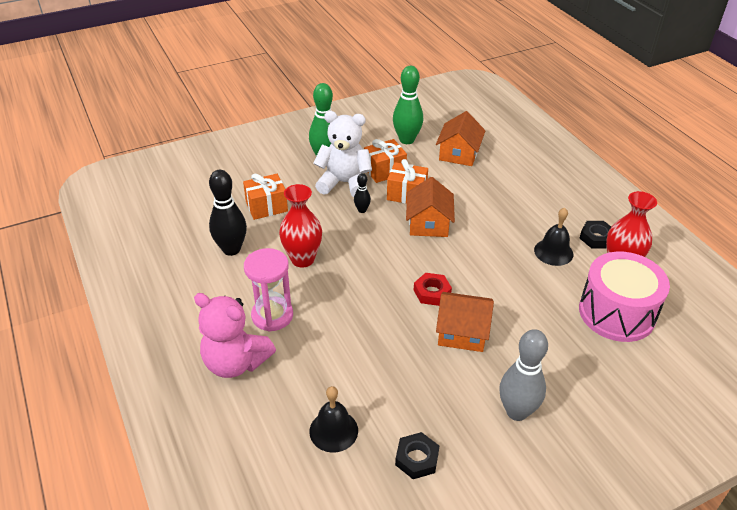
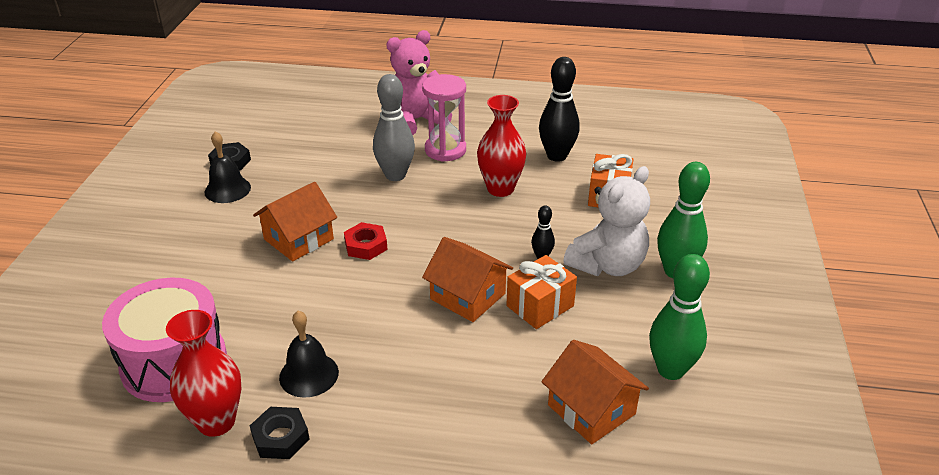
camera: 125 degrees right, 5 degrees down
black bell [309,386,358,453] -> black bell moved to [204,131,251,203]
orange gift [364,139,407,183] -> none
grey bowling pin [499,329,548,421] -> grey bowling pin moved to [373,74,415,181]

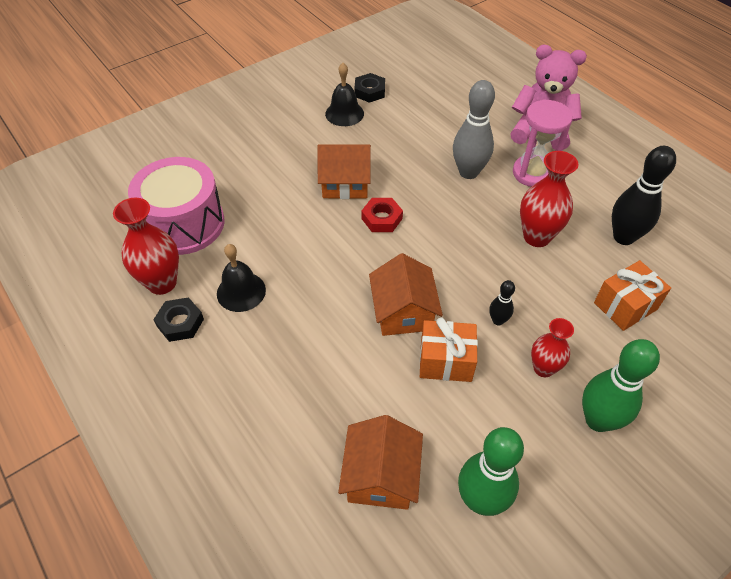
camera: 45 degrees right, 15 degrees up
white teddy bear [563,166,650,276] -> red vase [531,318,574,377]

